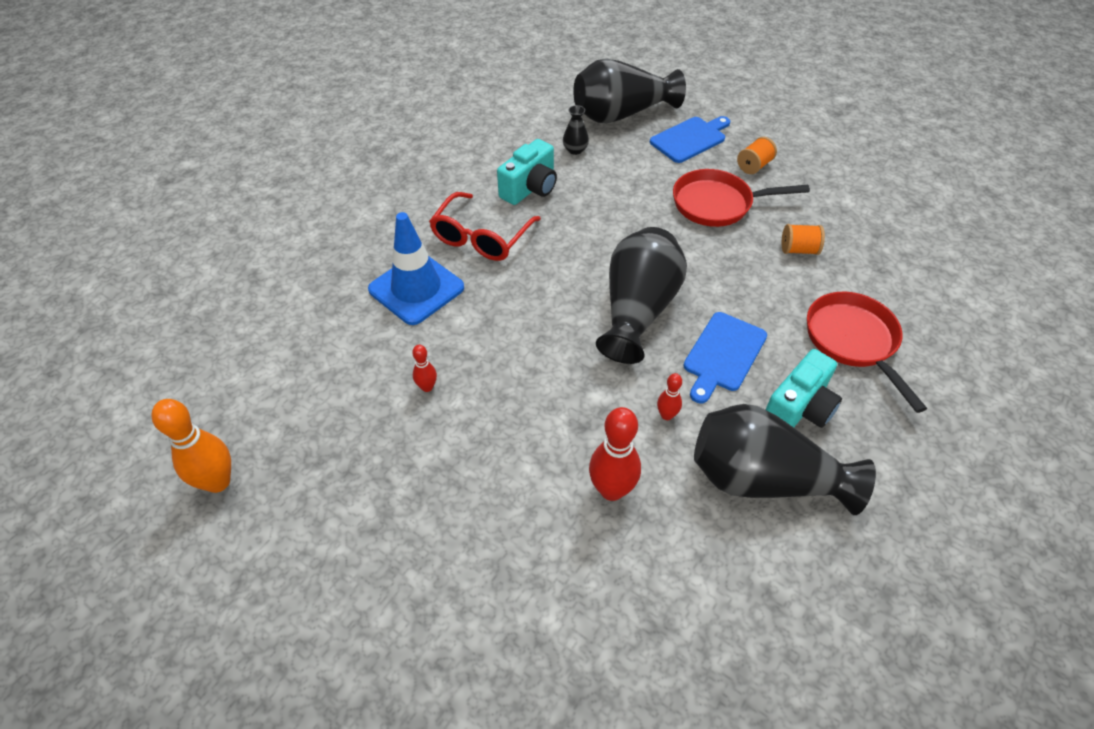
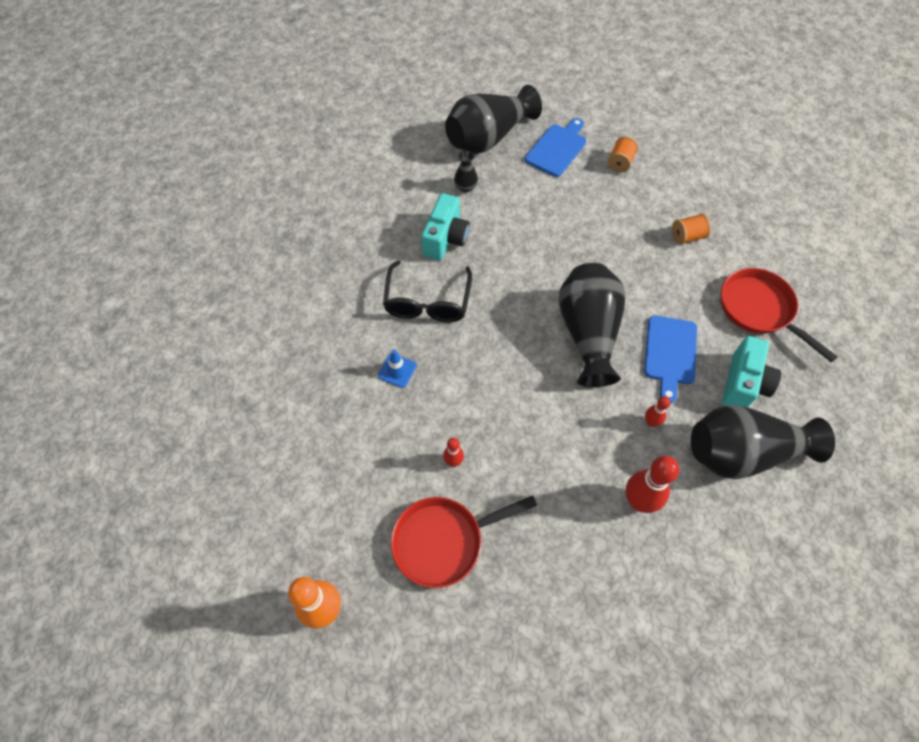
camera: 20 degrees left, 10 degrees up
blue traffic cone [368,212,464,325] -> blue traffic cone [378,349,416,388], size x0.47
red glasses [429,192,541,261] -> black glasses [383,260,472,322]
red pan [673,169,810,227] -> red pan moved to [391,495,537,588]

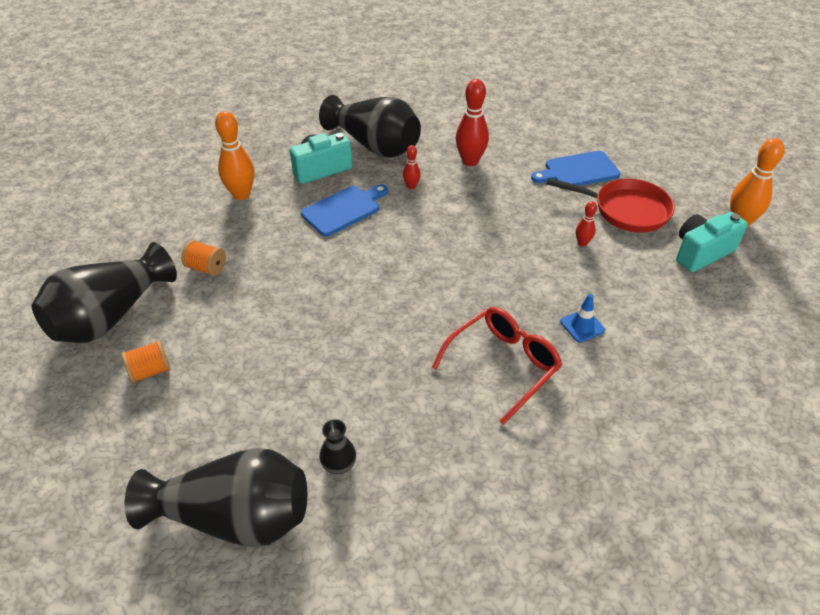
camera: 140 degrees left, 15 degrees down
black glasses [383,260,472,322] -> red glasses [432,307,562,425]
turquoise camera [421,193,470,260] -> turquoise camera moved to [676,212,748,272]
blue cutting board [525,118,586,177] -> blue cutting board moved to [531,151,621,186]
black vase [558,263,626,387] -> black vase moved to [32,242,177,343]
red pan [721,268,838,363] -> orange bowling pin [215,111,254,200]

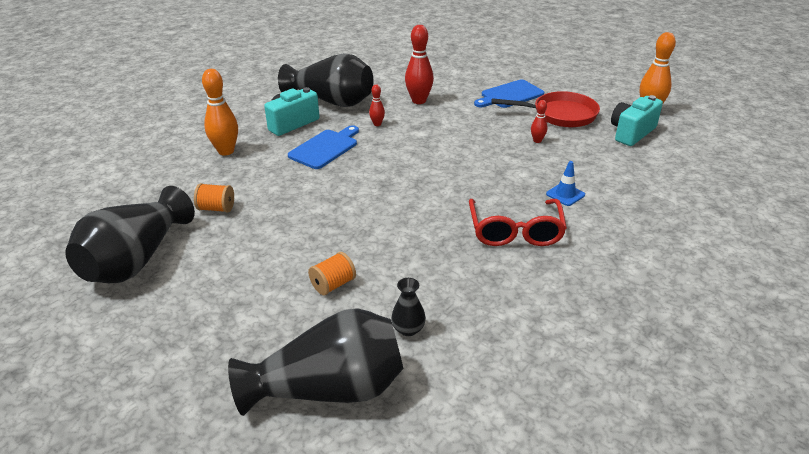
camera: 15 degrees left, 10 degrees down
orange spool [122,340,171,383] -> orange spool moved to [308,252,356,295]
red glasses [432,307,562,425] -> red glasses turned 150 degrees clockwise [469,199,567,246]

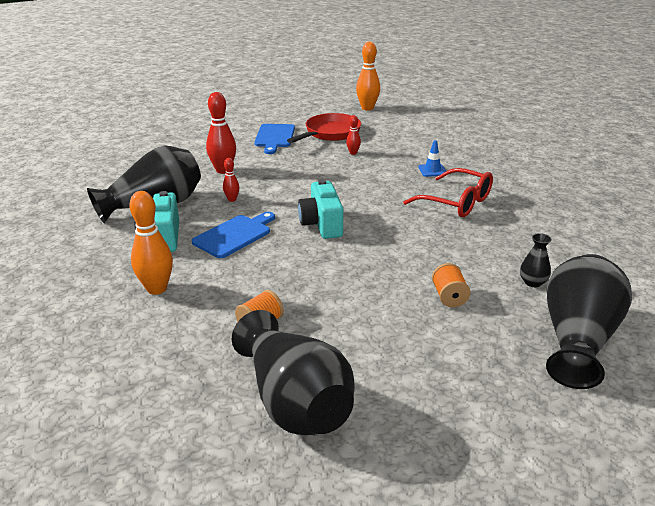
camera: 55 degrees left, 5 degrees down
blue cutting board [288,125,359,169] -> blue cutting board turned 60 degrees clockwise [192,212,275,258]
turquoise camera [611,95,663,146] -> turquoise camera moved to [298,179,343,239]

